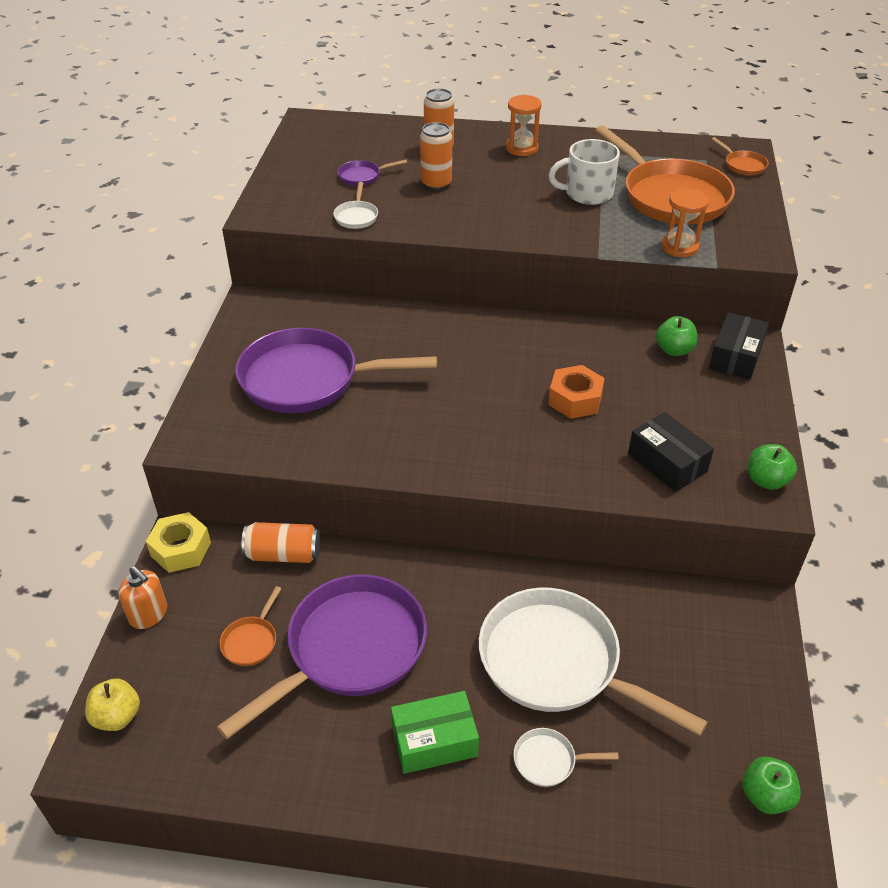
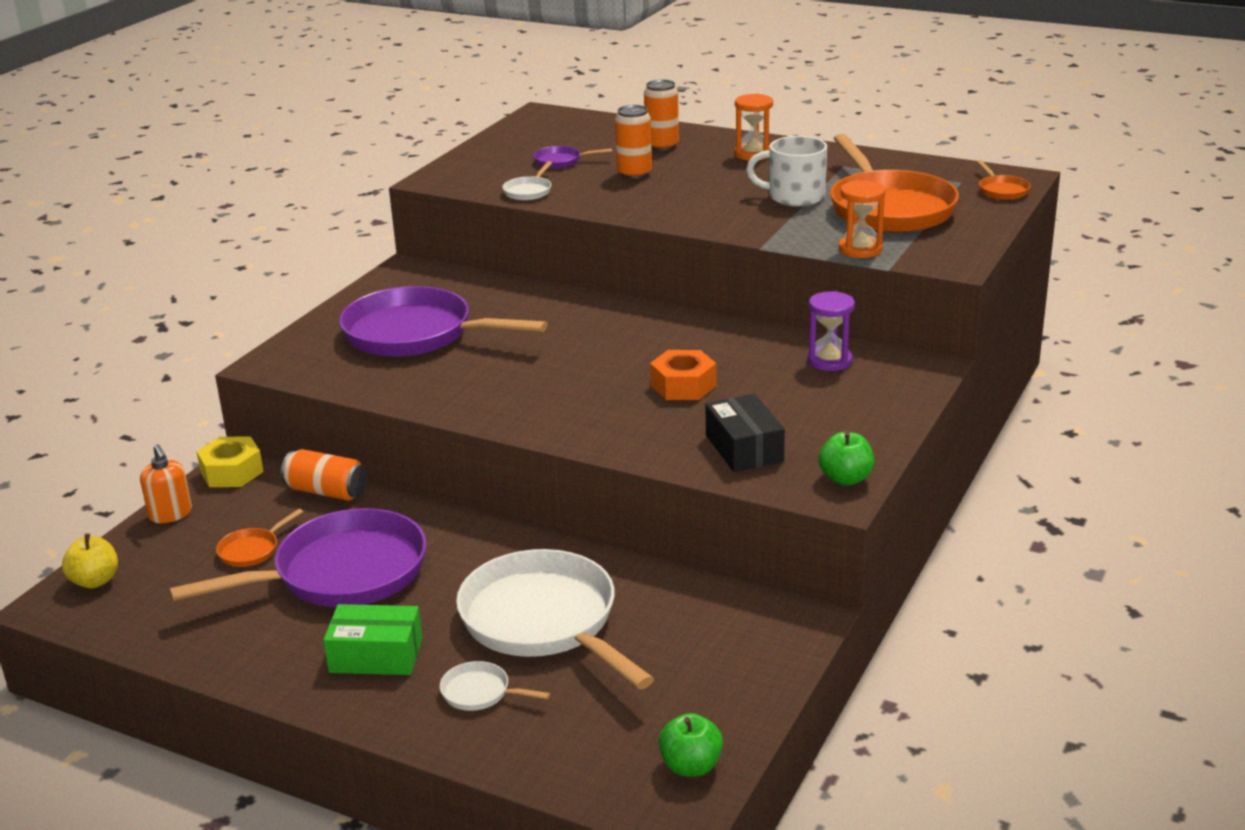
camera: 20 degrees right, 15 degrees down
green apple [656,316,698,356] -> purple hourglass [807,291,855,371]
black box [709,312,769,380] -> none

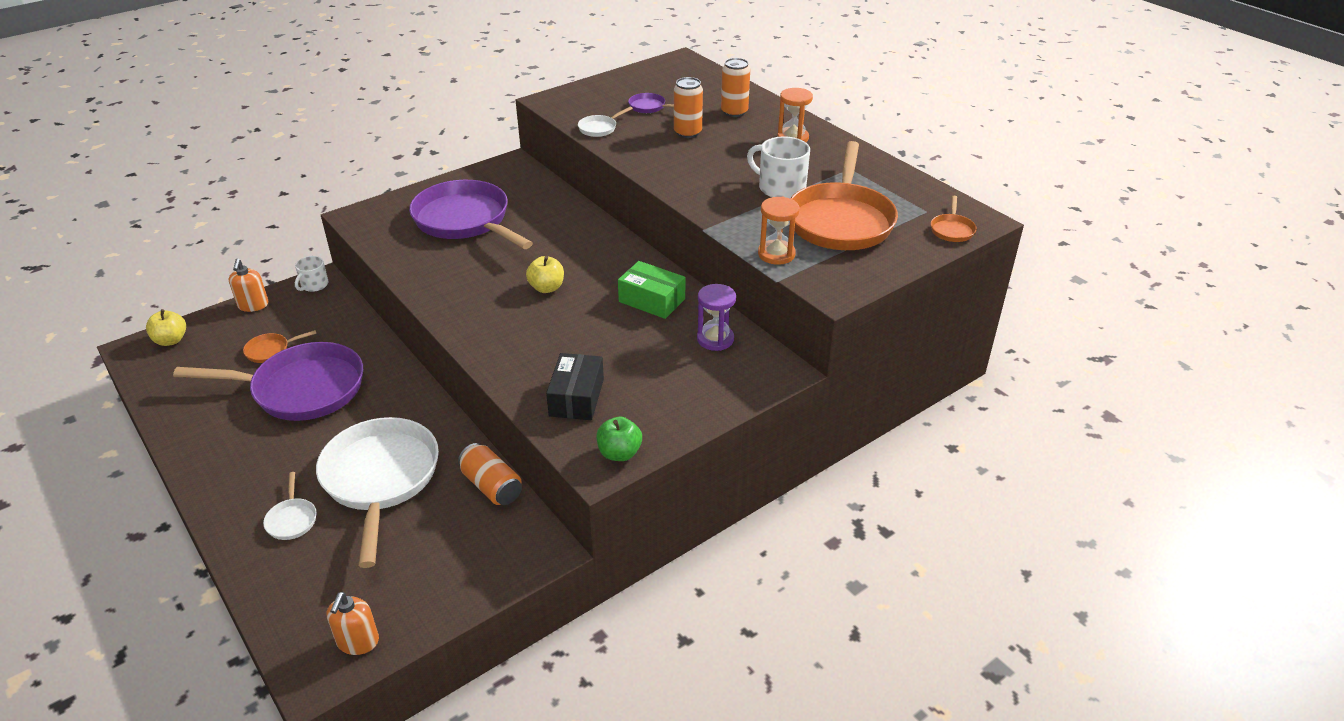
camera: 25 degrees right, 10 degrees up
yellow nut [196,436,264,487] -> white mug [295,256,329,292]
orange can [281,449,367,501] -> orange can moved to [458,443,522,505]
green box [323,604,422,675] -> green box moved to [618,261,686,319]
white pan [440,661,550,711] -> white pan turned 150 degrees counterclockwise [263,472,316,540]
orange nut [650,350,716,400] -> none
green apple [658,713,723,777] -> orange soap dispenser [327,592,379,655]
none -> yellow apple [526,256,564,293]

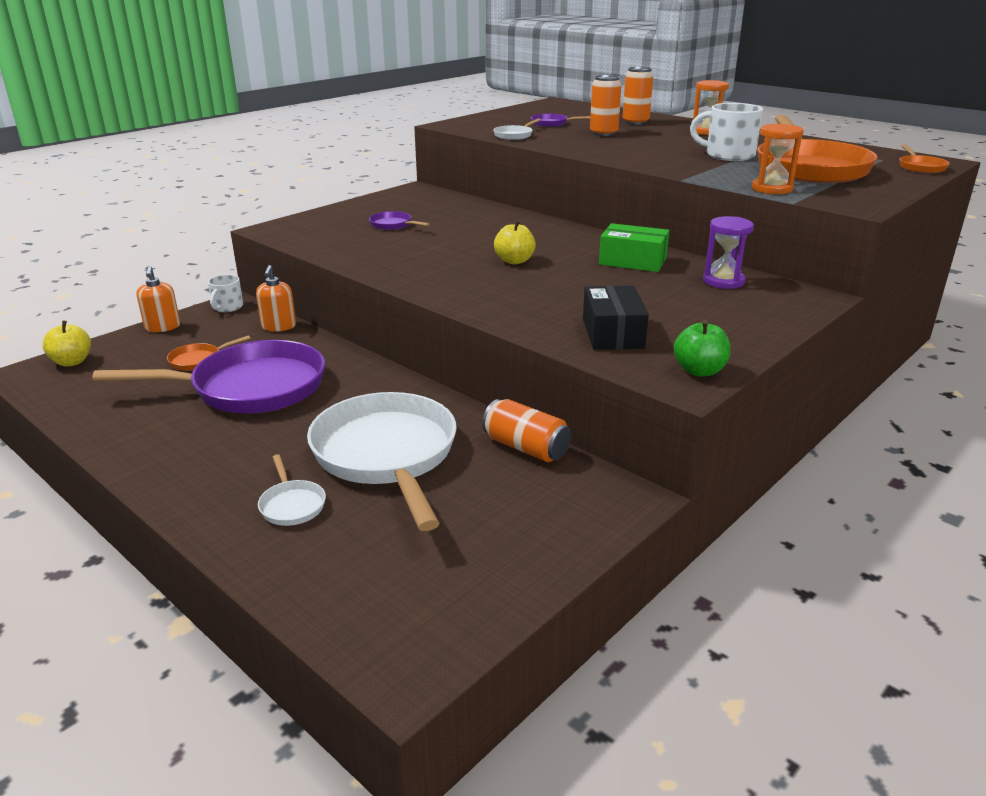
camera: 10 degrees left, 10 degrees down
orange soap dispenser [327,592,379,655] -> orange soap dispenser moved to [256,265,296,332]
purple pan [409,180,533,249] -> purple pan [369,211,430,230], size x0.41

